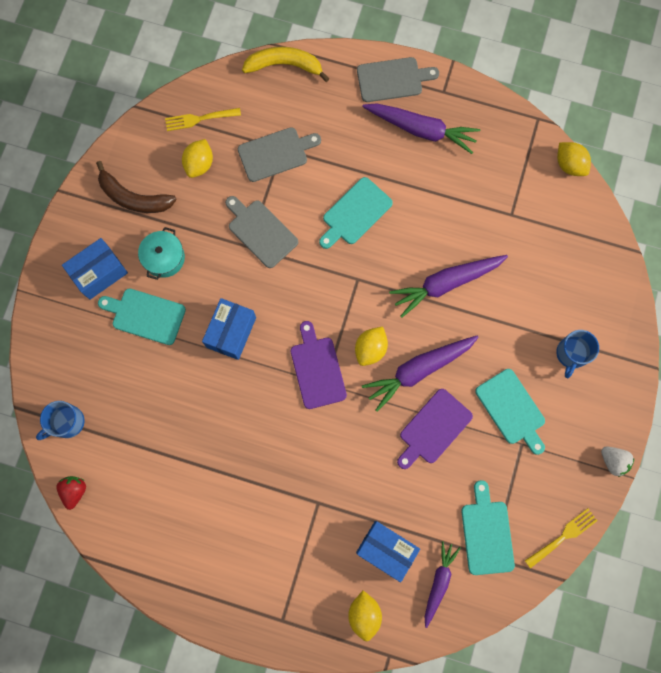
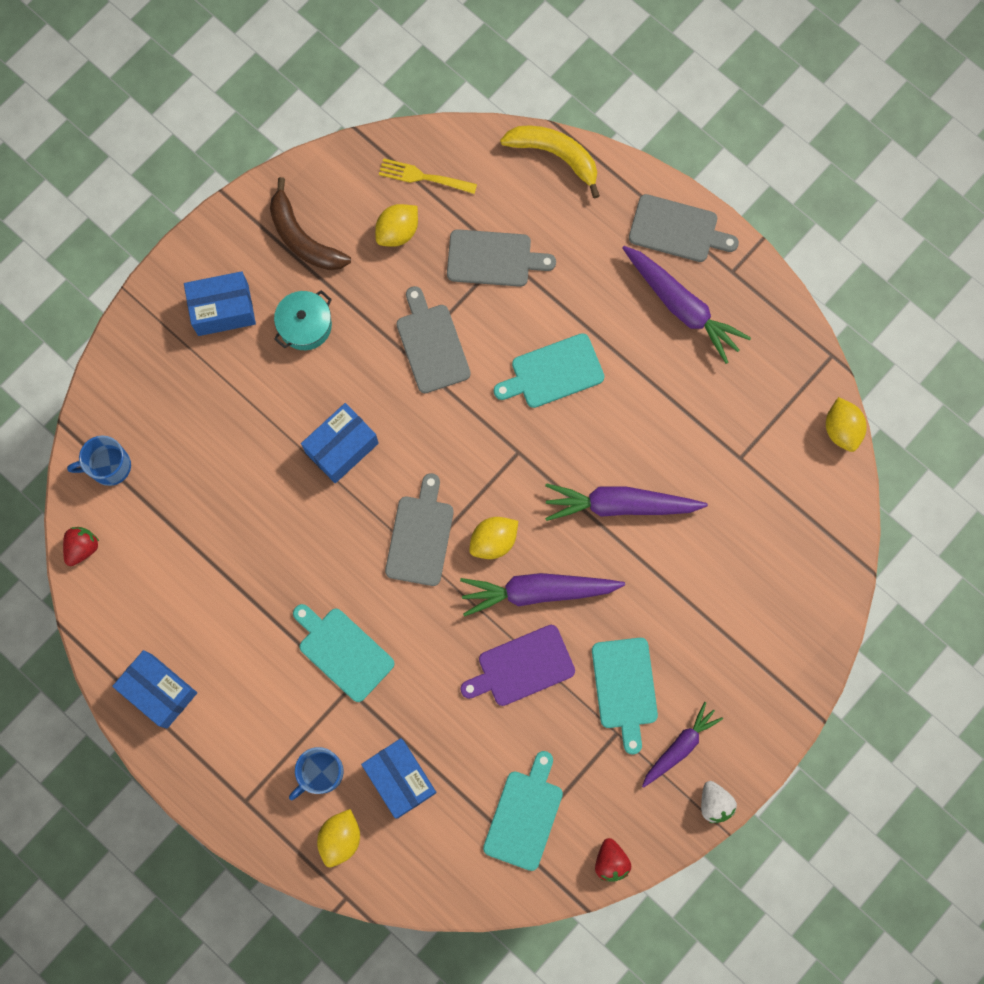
camera: 25 degrees right, 0 degrees up
turquoise cutting board [98,288,186,345] -> turquoise cutting board moved to [293,604,395,702]
purple cutting board [291,321,347,409] -> grey cutting board [385,473,454,586]
purple carrot [425,541,461,628] -> purple carrot moved to [642,702,723,788]
yellow fork [525,508,598,569] -> red strawberry [595,838,631,881]
blue mug [556,330,599,378] -> blue mug moved to [289,747,344,800]
none -> blue box [112,650,197,728]

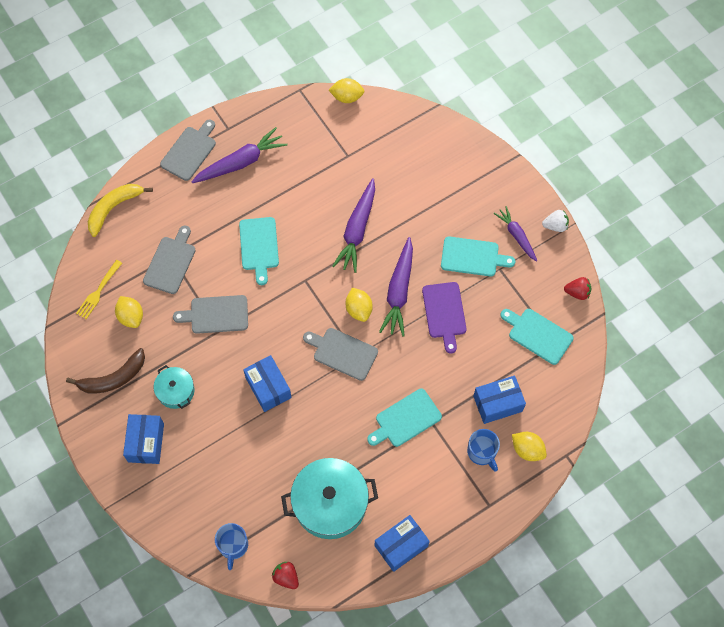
camera: 75 degrees left, 10 degrees down
none -> turquoise pot [281,458,378,539]

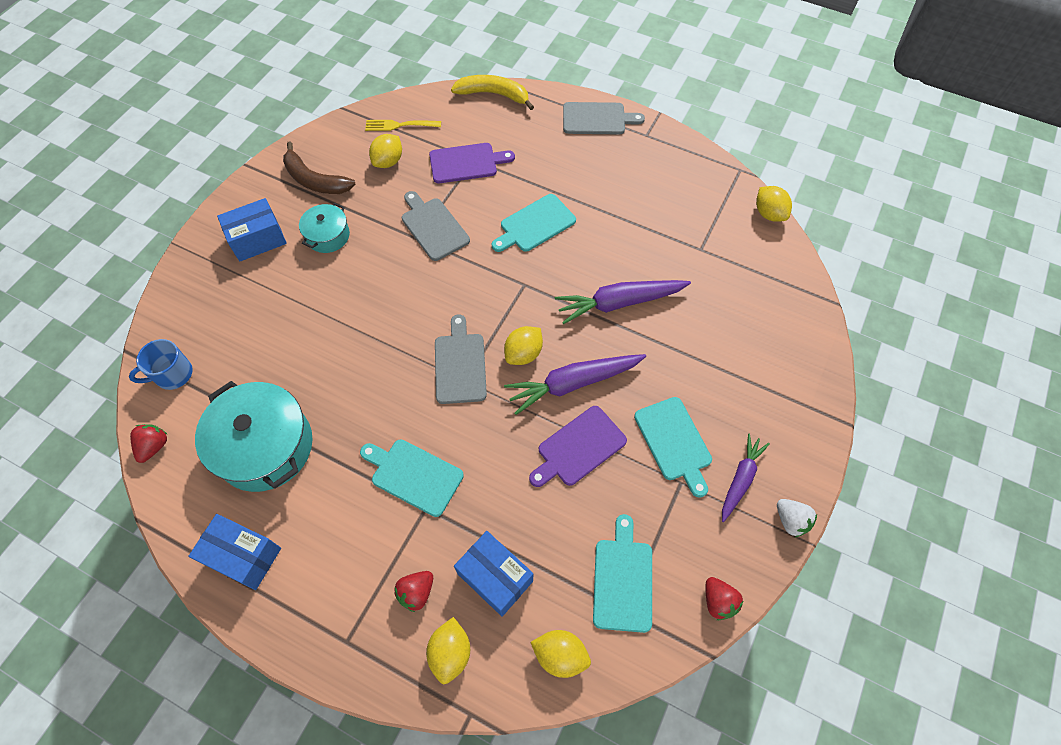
camera: 60 degrees right, 5 degrees down
grey cutting board [143,225,196,294] -> purple cutting board [429,143,515,183]
purple carrot [191,127,287,183] -> none
blue box [243,355,292,412] -> none
blue mug [467,429,500,472] -> red strawberry [395,571,433,612]
none -> yellow lemon [530,630,591,678]

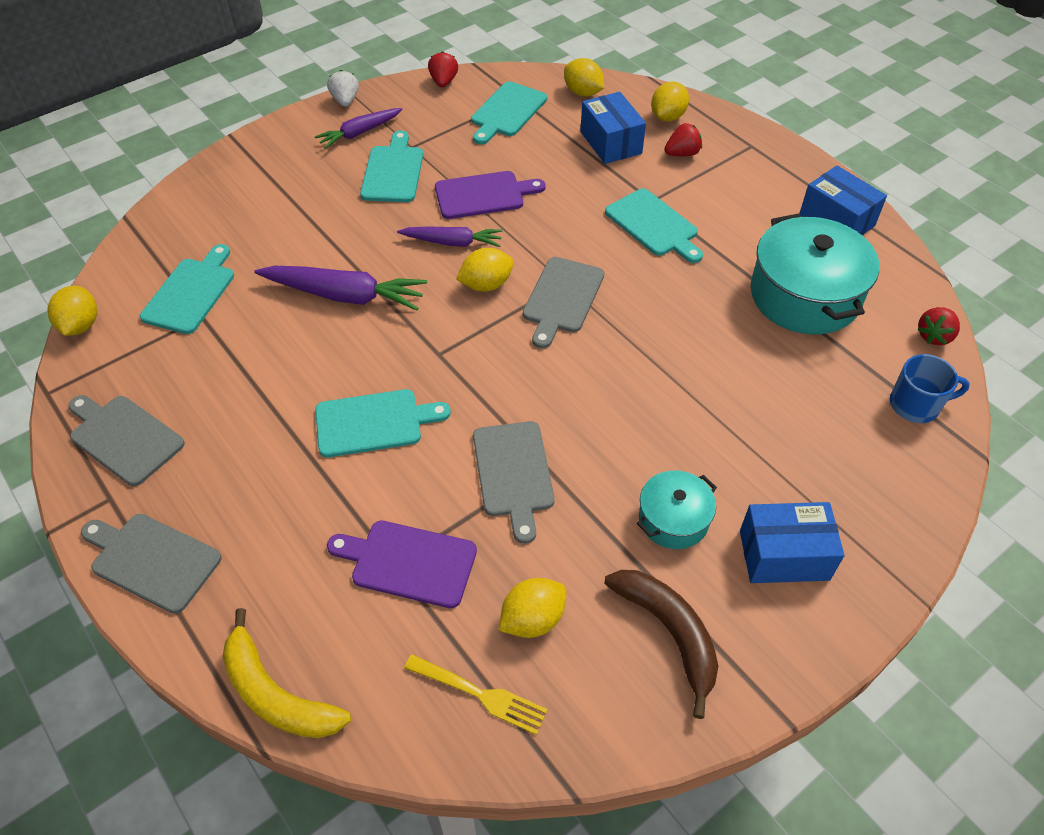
camera: 155 degrees left, 10 degrees down
purple carrot [504,354,646,415] -> purple carrot [397,226,503,247], size x0.63
none -> grey cutting board [68,395,185,486]
none -> turquoise cutting board [140,244,234,334]

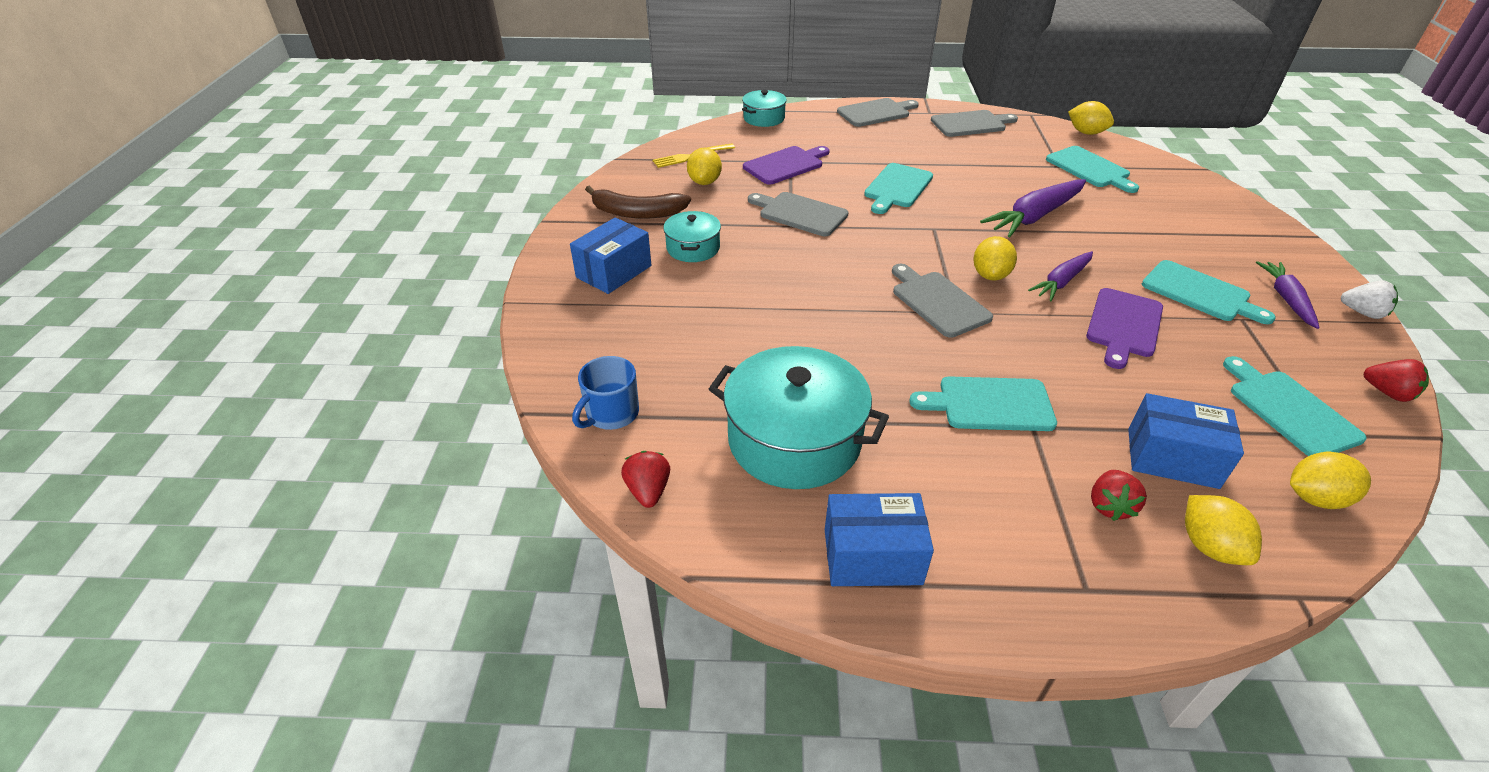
camera: 130 degrees right, 10 degrees down
yellow banana [223,608,351,738] -> turquoise pot [742,90,787,127]

